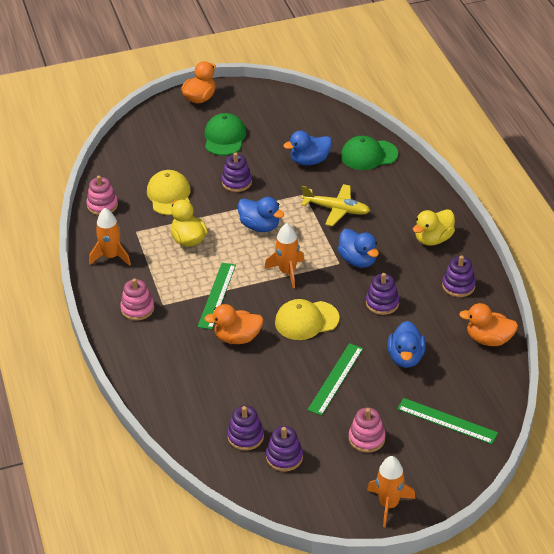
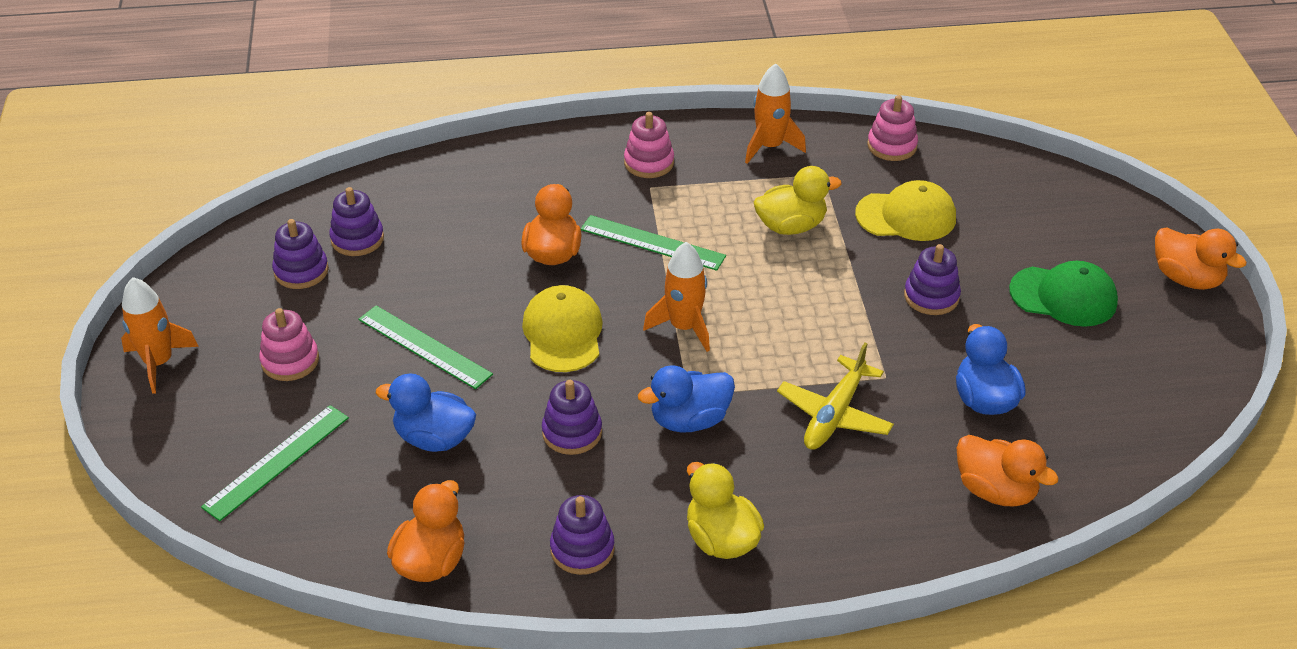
camera: 100 degrees right, 0 degrees up
blue duck [238,197,284,232] -> none
green cap [341,136,398,170] -> orange duck [957,435,1059,506]

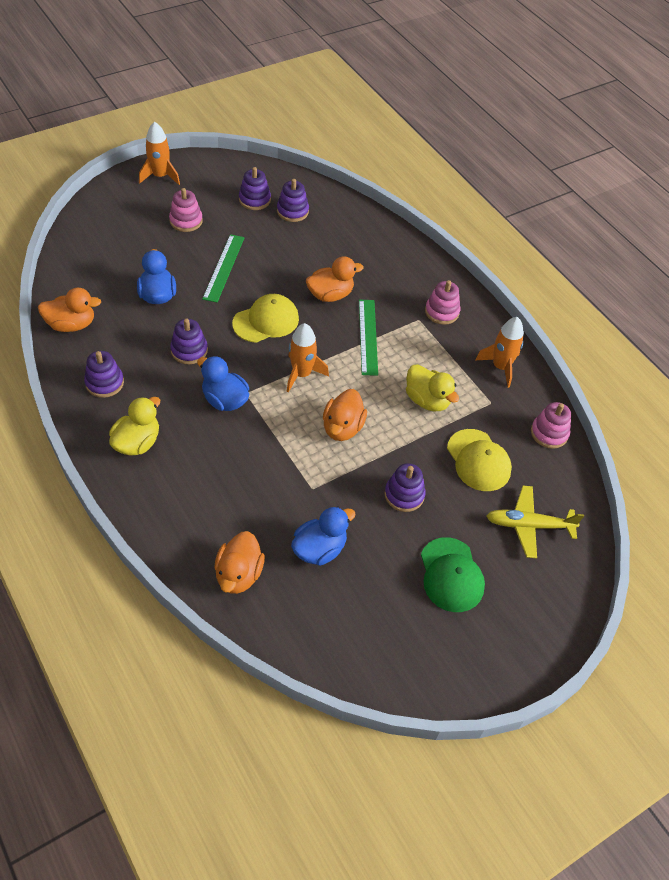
camera: 60 degrees right, 10 degrees up
green ruler [201,405,349,521] -> none
yellow plane [777,342,894,450] -> yellow plane moved to [486,486,584,558]
orange duck [1155,227,1247,290] -> orange duck moved to [323,389,367,441]

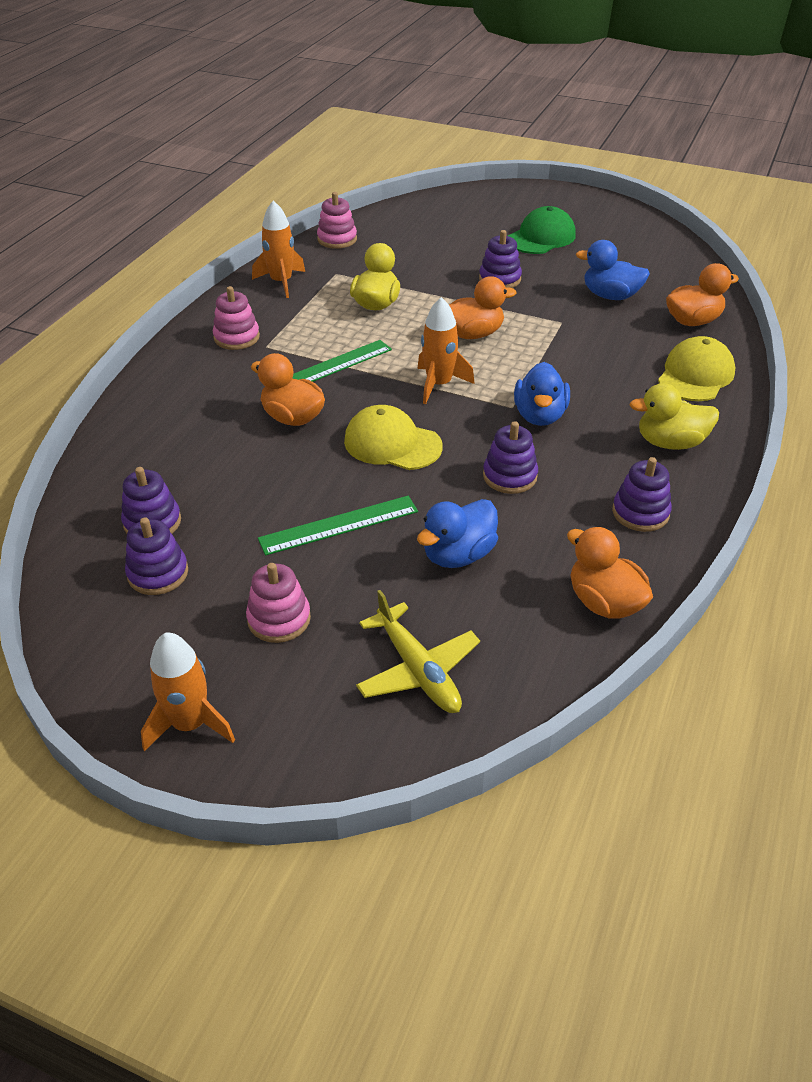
camera: 120 degrees left, 10 degrees down
yellow cap [447,429,512,491] -> yellow cap moved to [658,336,735,401]
yellow plane [486,486,584,558] -> yellow plane moved to [356,590,480,713]

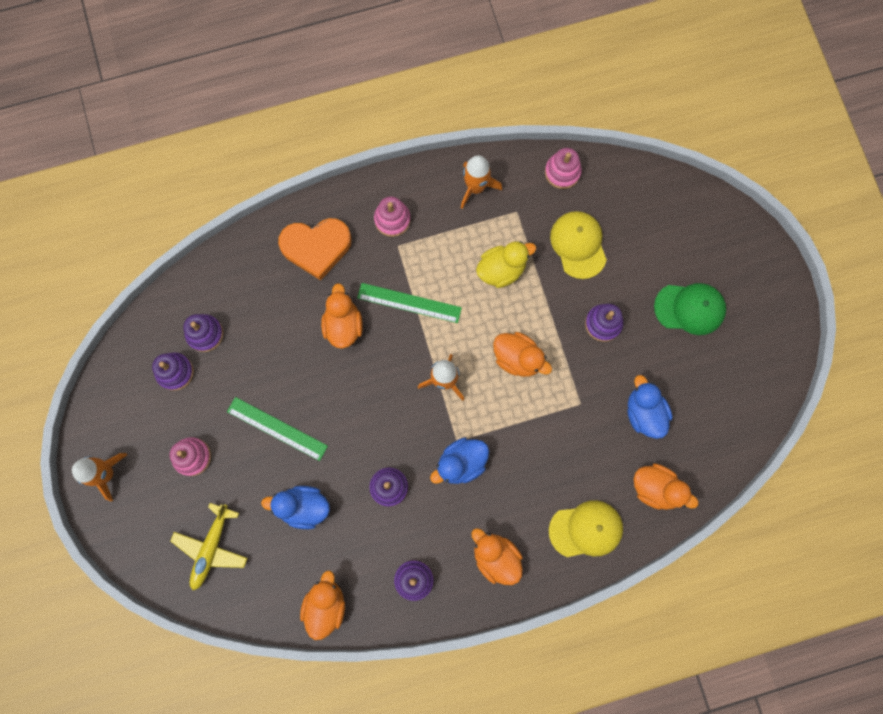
camera: 50 degrees right, 35 degrees up
yellow cap [344,405,443,470] -> yellow cap moved to [550,211,607,279]
yellow duck [630,383,719,450] -> orange duck [471,528,523,585]
none -> orange heart [278,218,352,280]

